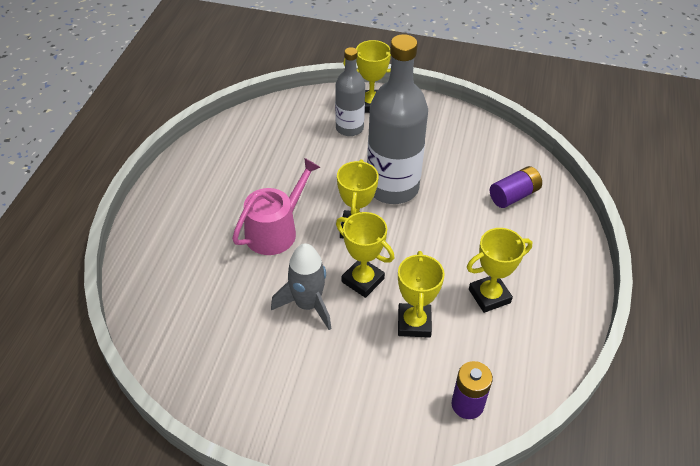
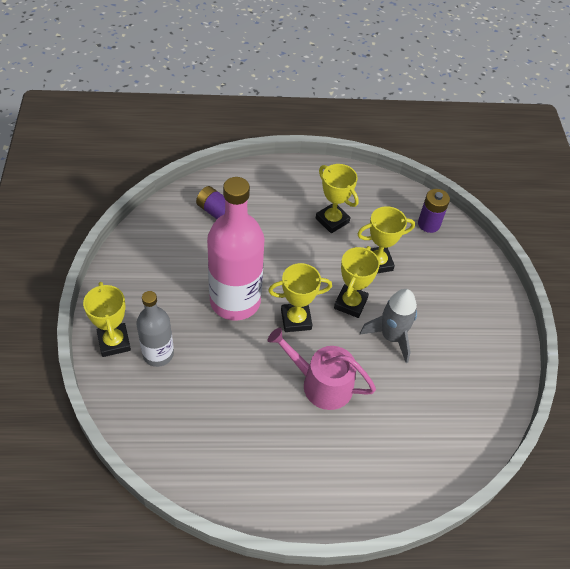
camera: 110 degrees left, 5 degrees up
grey bottle [367,34,428,204] -> pink bottle [207,177,265,321]

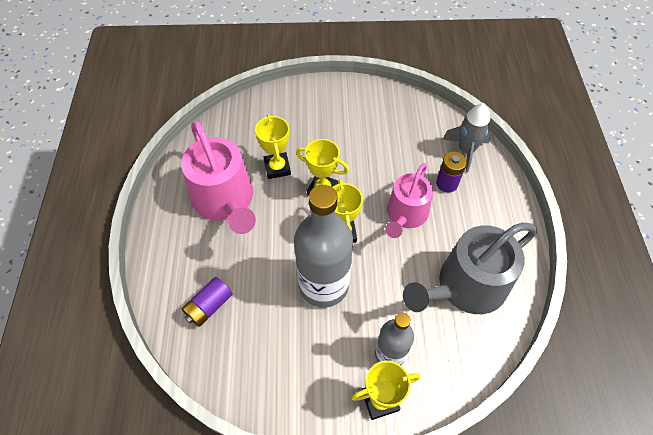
camera: 85 degrees left, 5 degrees up
pink bottle [207,177,265,321] -> grey bottle [294,185,353,308]
yellow trophy [316,164,359,233] -> pink watering can [181,121,256,234]
grey rocket [360,289,417,363] -> grey rocket moved to [442,103,491,172]
purple battery [418,189,450,233] -> purple battery moved to [436,151,467,193]
none -> grey watering can [403,223,537,314]

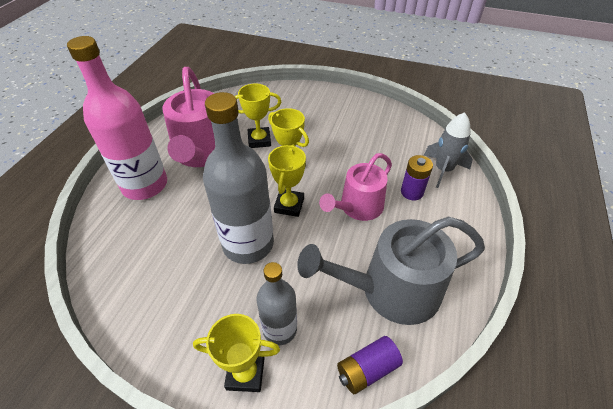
camera: 20 degrees right, 10 degrees down
purple battery [182,277,232,327] -> purple battery moved to [337,336,403,394]
yellow trophy [255,114,291,179] -> yellow trophy turned 75 degrees clockwise [235,84,281,148]
none -> pink bottle [67,36,167,200]

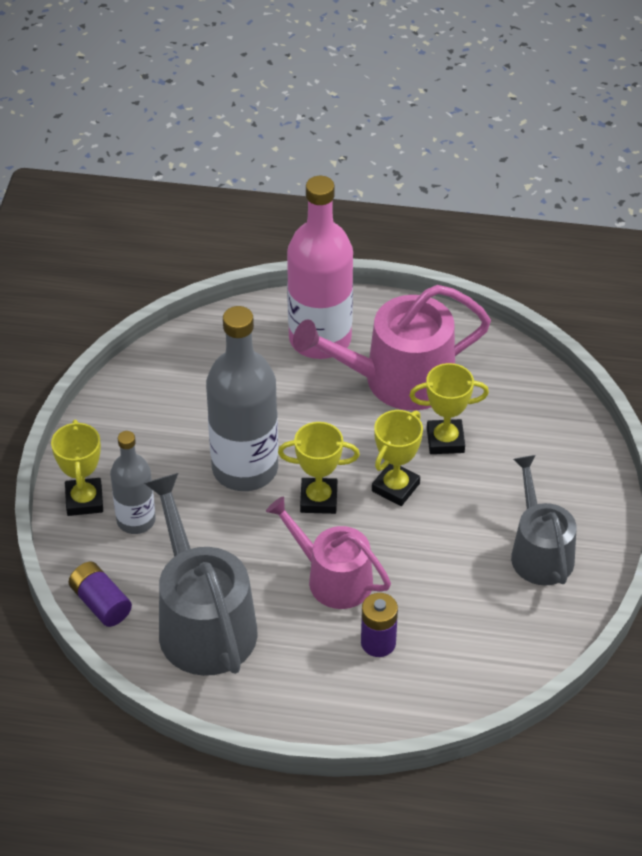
camera: 80 degrees right, 0 degrees up
yellow trophy [235,84,281,148] -> yellow trophy turned 75 degrees counterclockwise [409,363,489,454]
grey rocket [423,112,473,188] -> none
none -> grey watering can [511,455,577,586]

